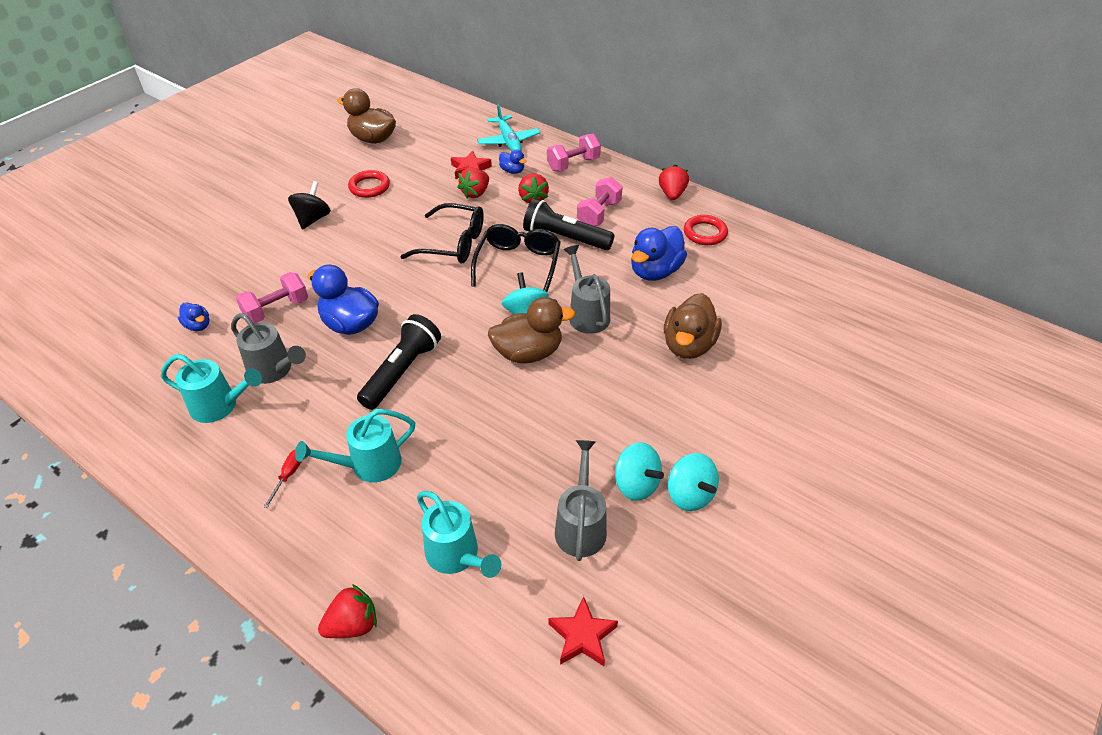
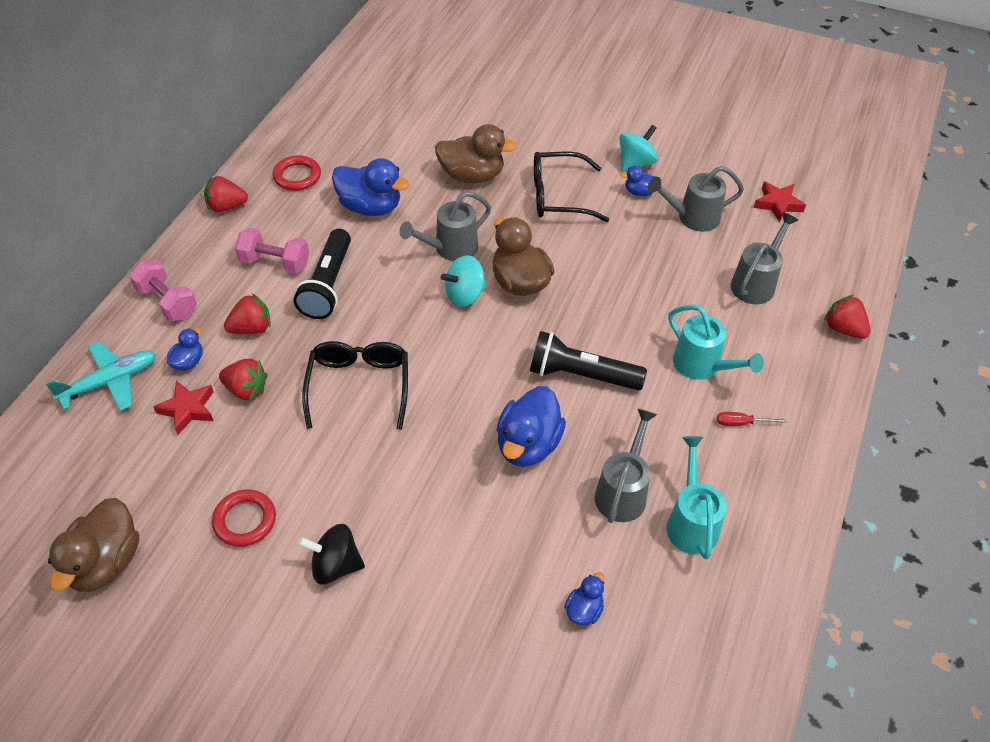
camera: 105 degrees left, 5 degrees up
pink dumbbell [236,272,308,323] -> none
turquoise watering can [417,491,501,578] -> grey watering can [731,212,798,304]
black glasses [471,224,561,292] -> black glasses moved to [534,151,609,222]
turquoise spinning top [615,442,664,501] -> blue duck [620,166,661,196]

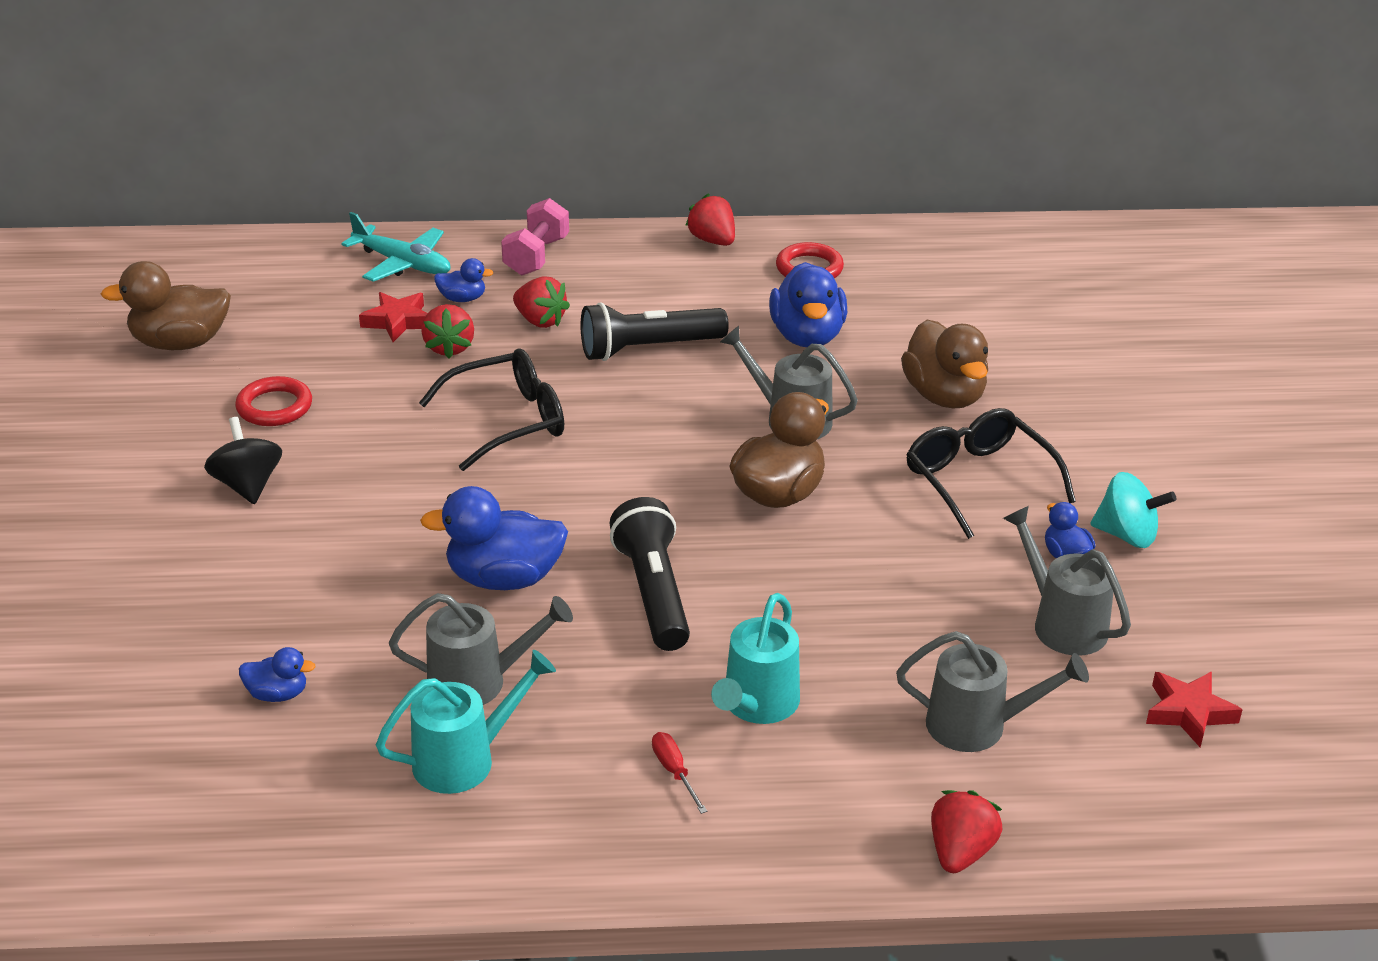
camera: 65 degrees right, 15 degrees down
pink dumbbell [235,228,309,274] -> none
turquoise spinning top [441,255,487,307] -> none

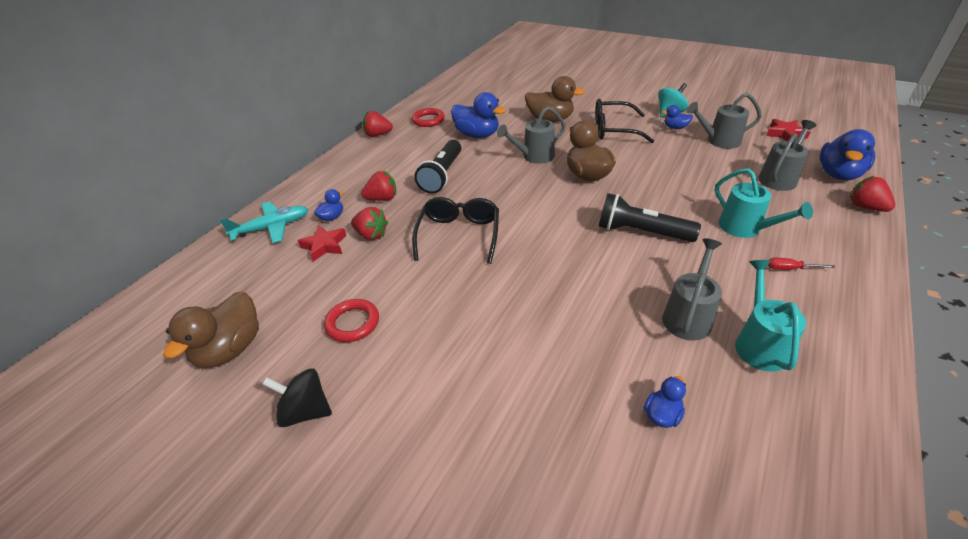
camera: 55 degrees left, 5 degrees up
black spinning top [204,417,282,504] -> black spinning top moved to [262,368,332,427]
blue duck [420,486,568,590] -> blue duck moved to [820,129,875,180]
pink dumbbell [501,198,569,275] -> none

